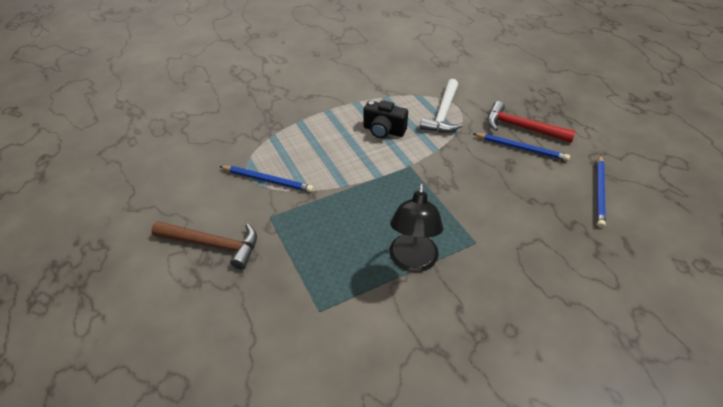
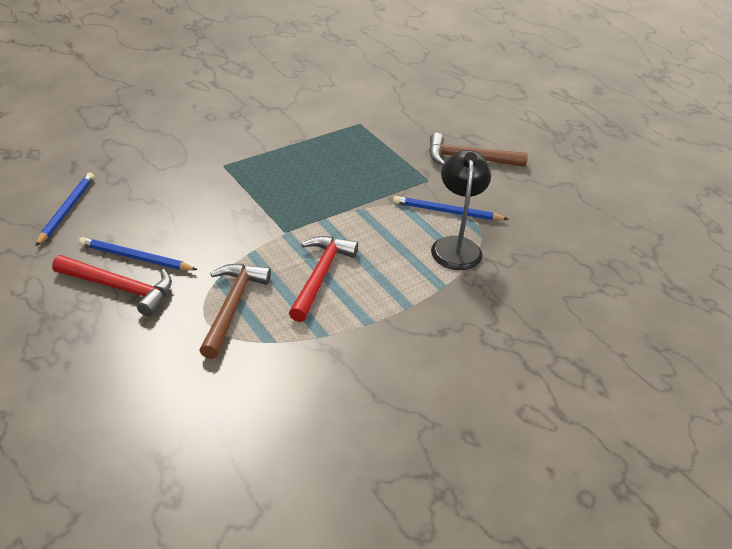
camera: 170 degrees right, 5 degrees down
black camera [363,100,408,138] -> red hammer [289,236,358,322]
black lamp [389,183,443,272] -> black lamp moved to [431,150,491,270]
white hammer [420,79,462,133] -> brown hammer [199,264,271,359]

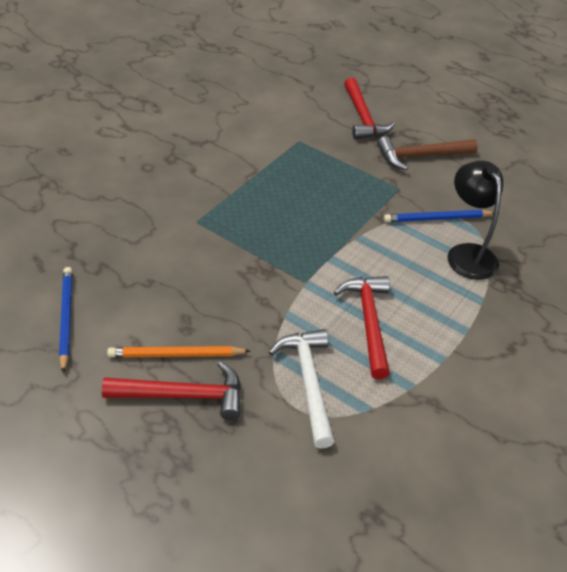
camera: 20 degrees left, 5 degrees up
blue pencil [79,237,198,270] -> orange pencil [107,346,250,357]
brown hammer [199,264,271,359] -> white hammer [269,329,335,449]
none -> red hammer [344,78,395,139]

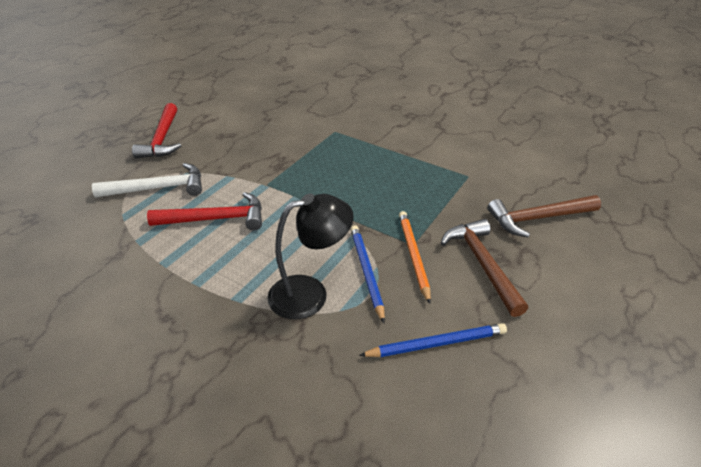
camera: 90 degrees right, 5 degrees down
blue pencil [59,267,73,373] -> blue pencil moved to [359,323,507,357]
orange pencil [107,346,250,357] -> orange pencil moved to [399,211,431,304]
red hammer [344,78,395,139] -> brown hammer [487,195,601,237]

